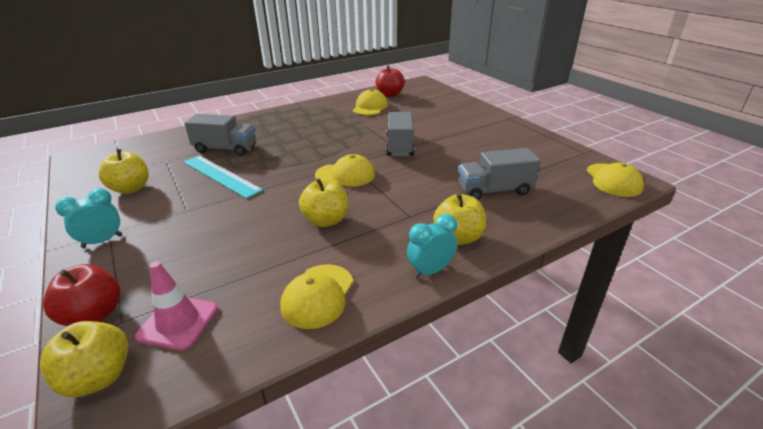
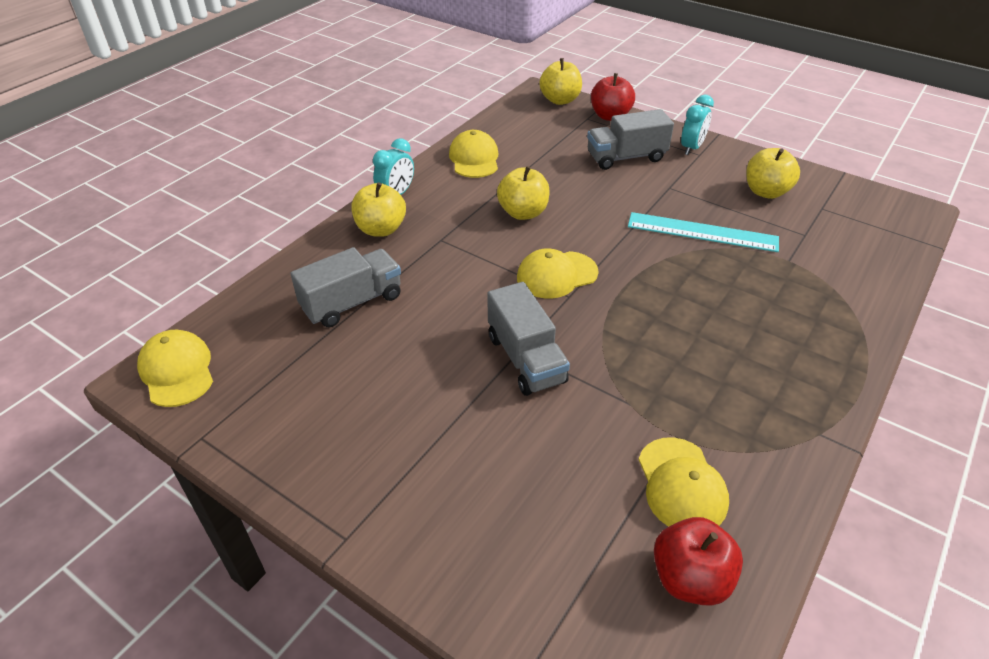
camera: 155 degrees right, 10 degrees up
pink traffic cone [135,261,218,351] -> none
grey truck [184,114,256,156] -> grey truck moved to [587,109,674,170]

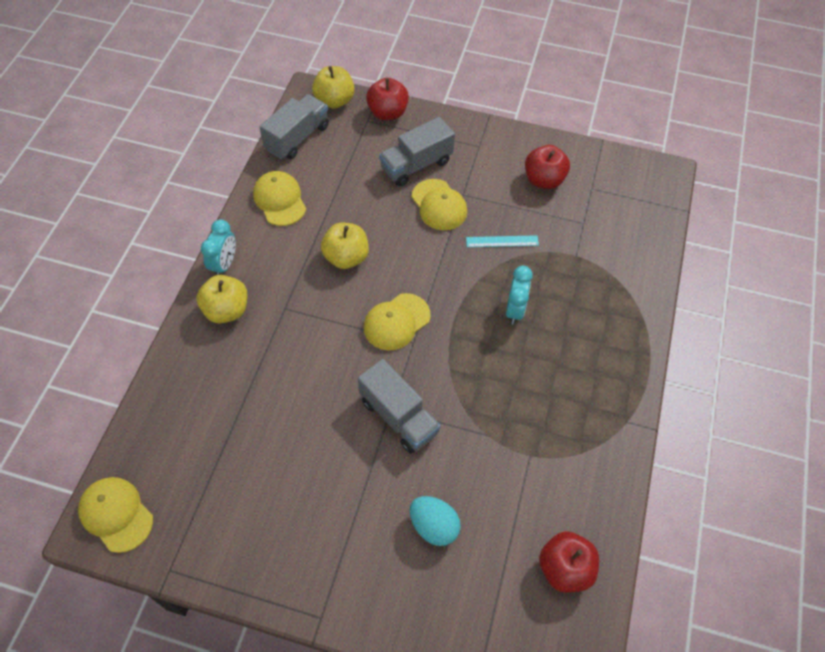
camera: 20 degrees left, 15 degrees up
grey truck [290,247,401,327] -> grey truck moved to [260,94,329,159]
turquoise ruler [628,212,779,252] -> turquoise ruler [466,235,539,247], size x0.57
yellow cap [638,437,729,527] -> yellow cap moved to [411,179,467,230]
turquoise clock [681,95,714,155] -> turquoise clock moved to [506,266,533,324]
yellow apple [746,148,800,199] -> red apple [525,145,570,189]
none -> turquoise egg [410,496,461,546]

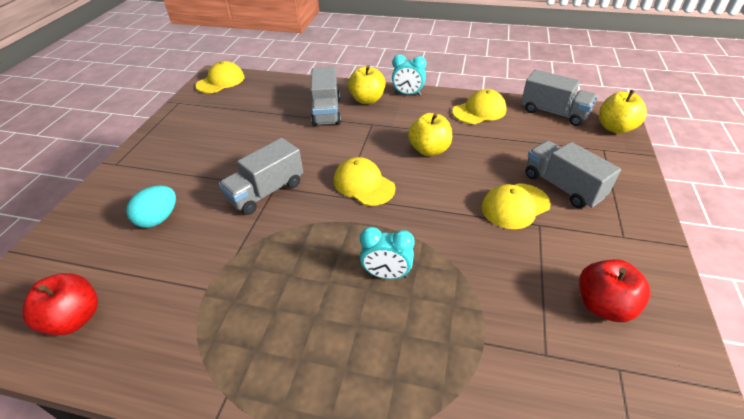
camera: 90 degrees right, 15 degrees down
red apple [366,78,409,120] -> none
turquoise ruler [466,235,539,247] -> none
none -> grey truck [311,67,341,126]

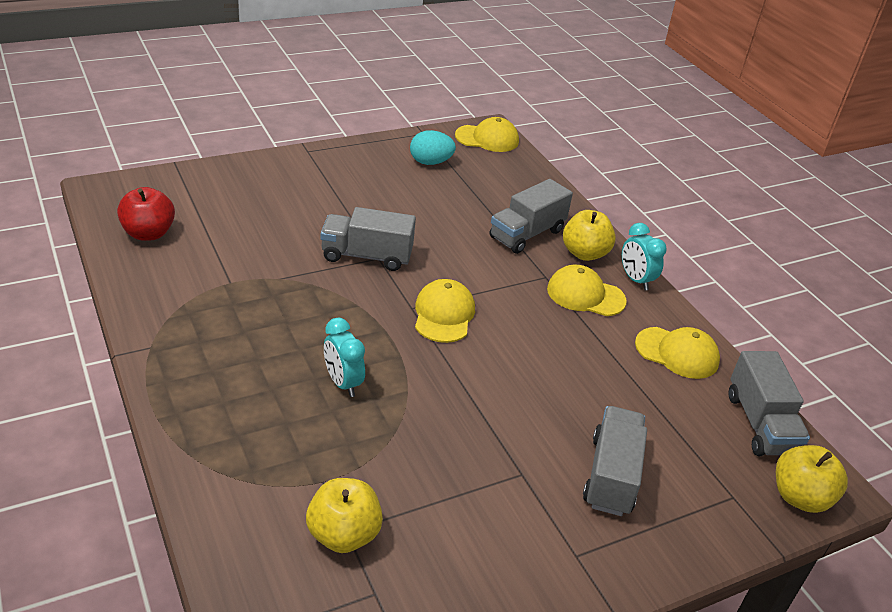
camera: 45 degrees right, 5 degrees down
turquoise egg [126,185,176,228] -> turquoise egg moved to [410,130,456,165]
yellow apple [408,113,452,156] -> yellow apple moved to [306,478,383,553]
yellow cap [482,183,551,229] -> yellow cap moved to [547,265,627,316]
red apple [579,259,650,322] -> none

